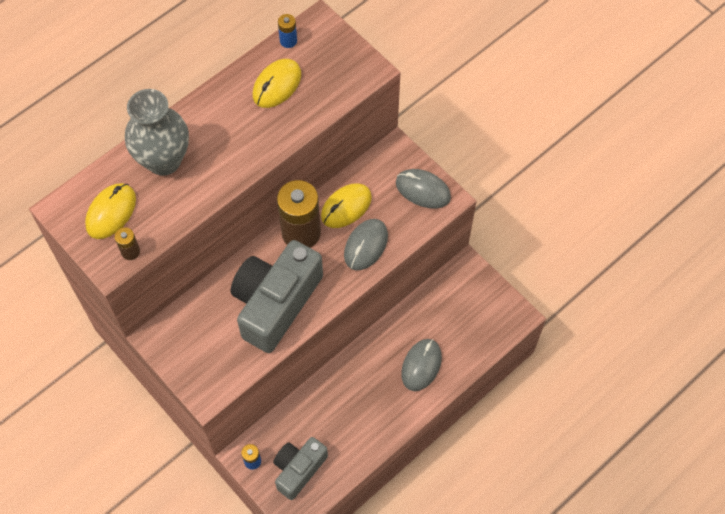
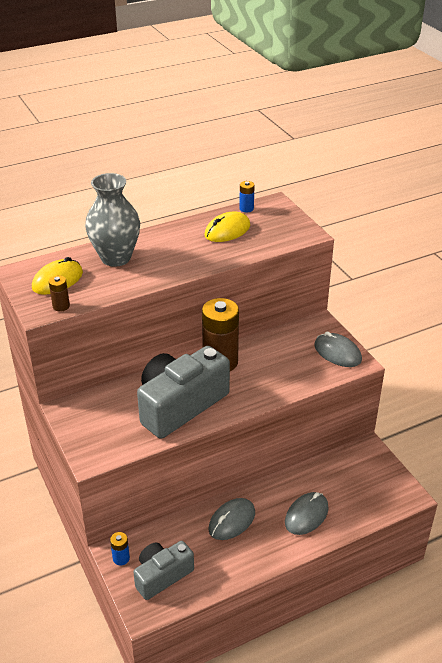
camera: 15 degrees right, 25 degrees down
yellow mouse [321,183,372,228] -> none
grey mouse [344,219,388,270] -> grey mouse moved to [208,498,255,540]

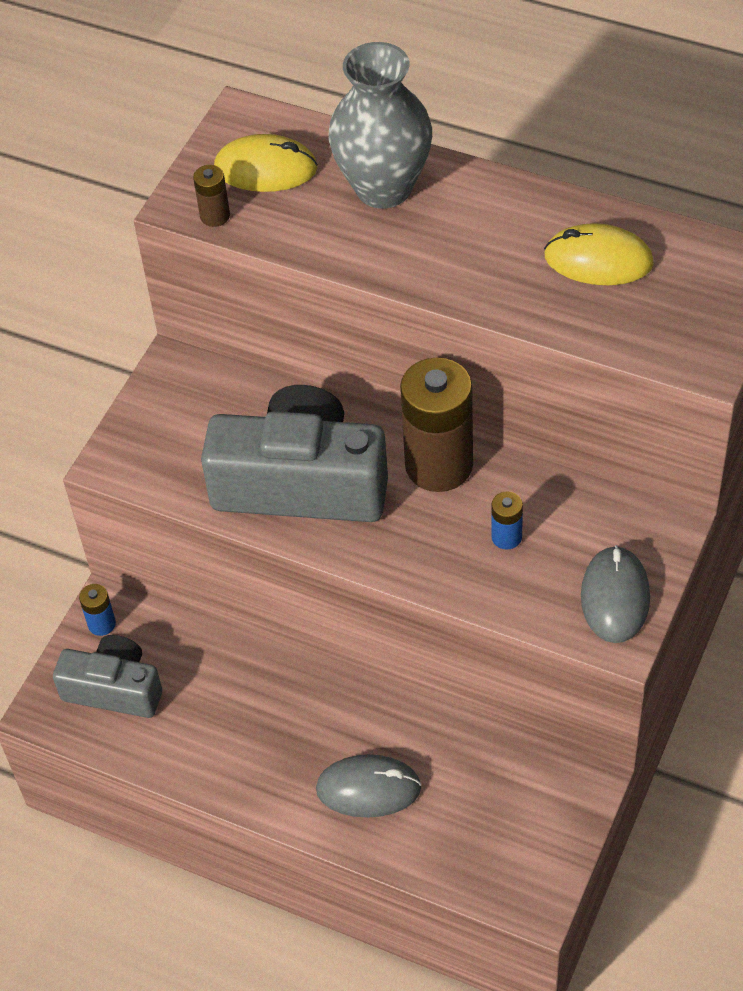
camera: 55 degrees right, 15 degrees up
grey mouse [208,498,255,540] -> none
blue battery [239,181,255,213] -> blue battery moved to [491,492,523,550]

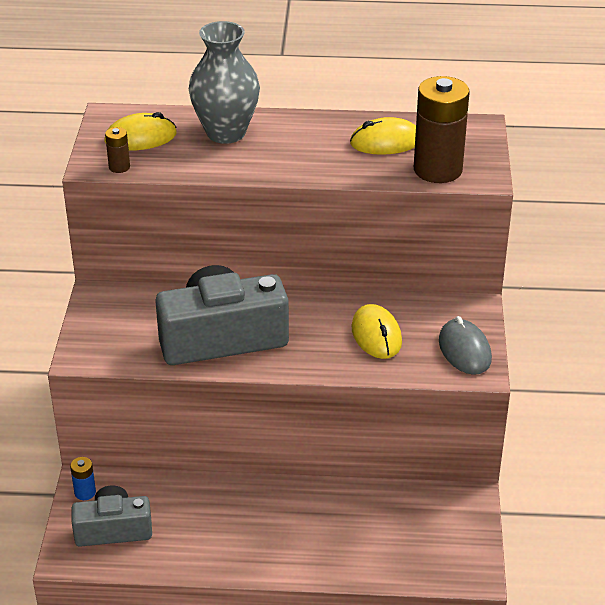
camera: 25 degrees left, 15 degrees down
grey mouse [316,754,422,818] -> none
brown battery [400,357,473,492] -> brown battery moved to [414,76,469,183]
blue battery [491,492,523,550] -> yellow mouse [351,304,402,359]

